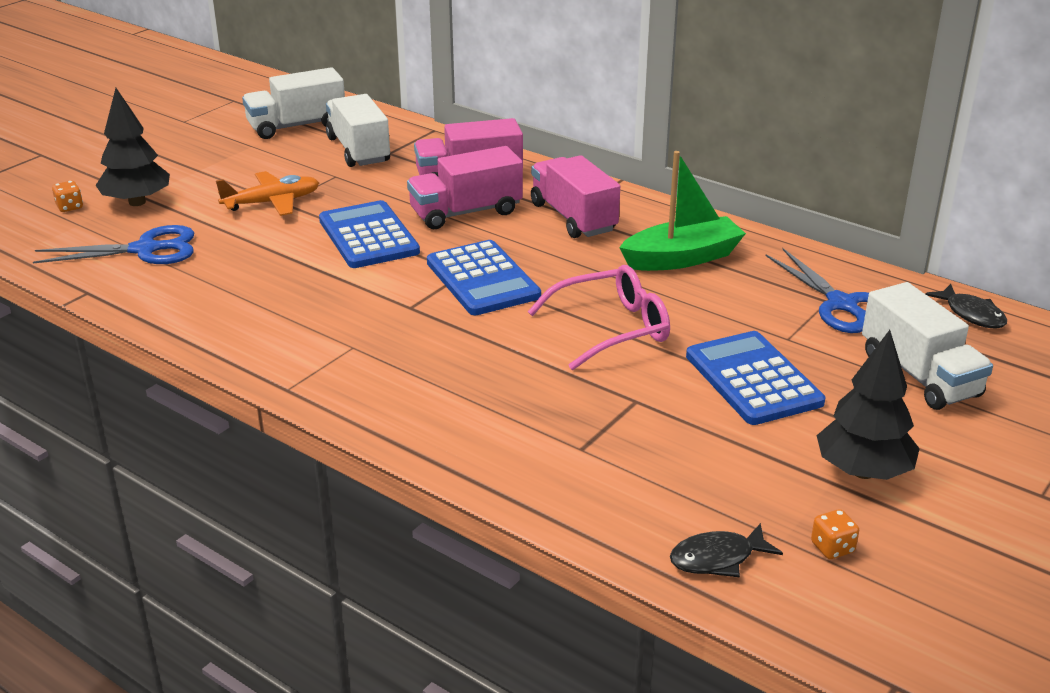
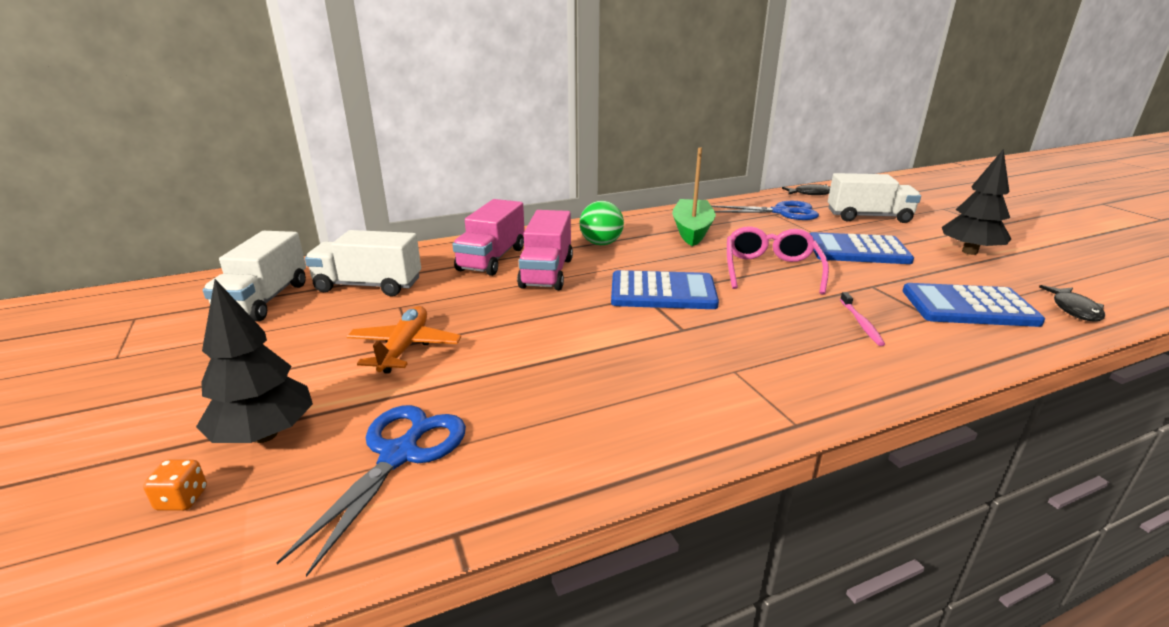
camera: 60 degrees left, 5 degrees down
blue calculator [319,200,420,268] -> blue calculator moved to [903,283,1045,327]
pink truck [531,155,620,238] -> green ball [579,201,624,245]
orange dice [811,509,859,559] -> none
none -> pink toothbrush [840,292,885,346]

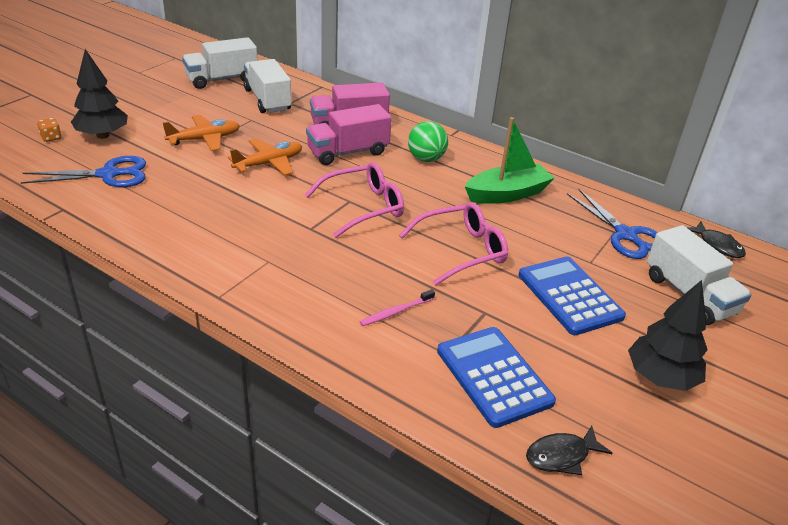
camera: 55 degrees right, 10 degrees up
blue calculator [611,270,719,309] -> pink glasses [305,162,404,238]
none -> orange plane [228,138,302,176]

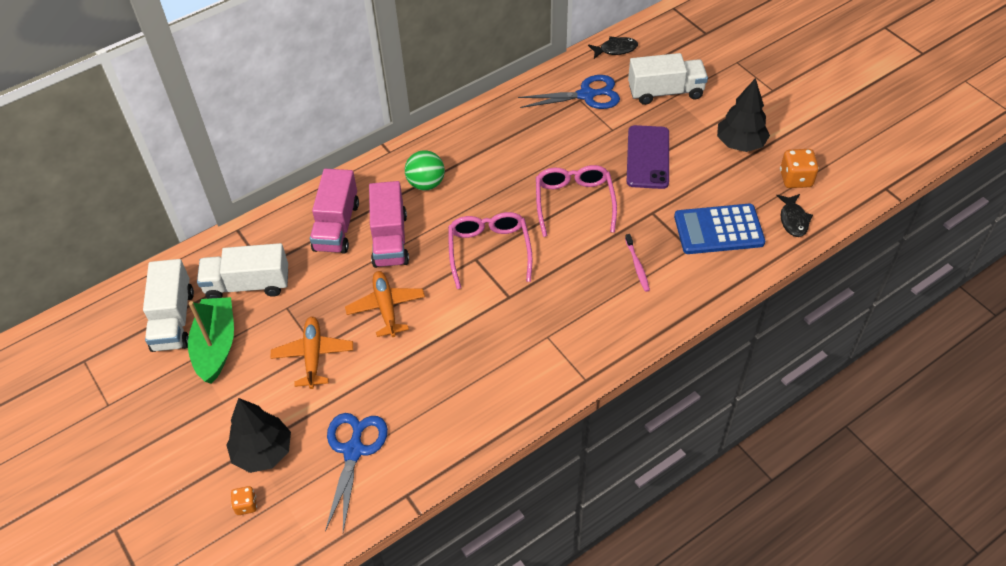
camera: 65 degrees left, 15 degrees up
green boat [465,117,554,203] -> green boat moved to [188,297,234,384]
blue calculator [519,256,626,335] -> purple phone [627,125,669,189]
none -> orange dice [780,149,819,188]

